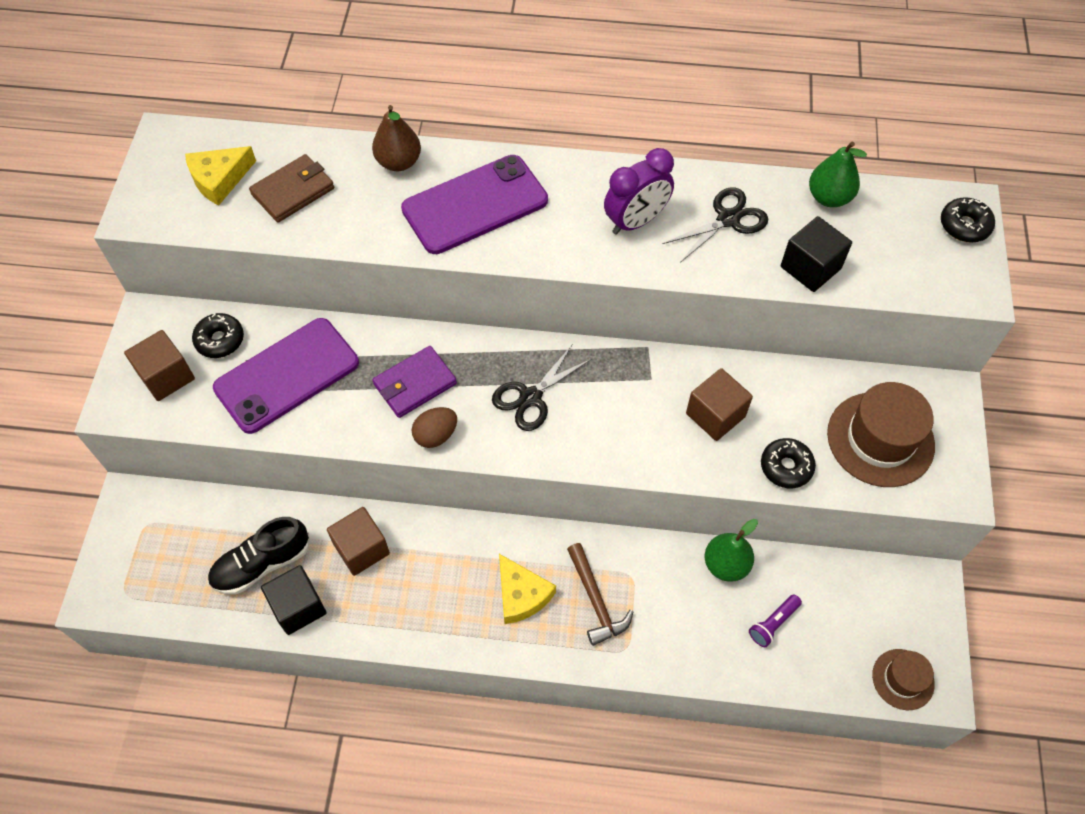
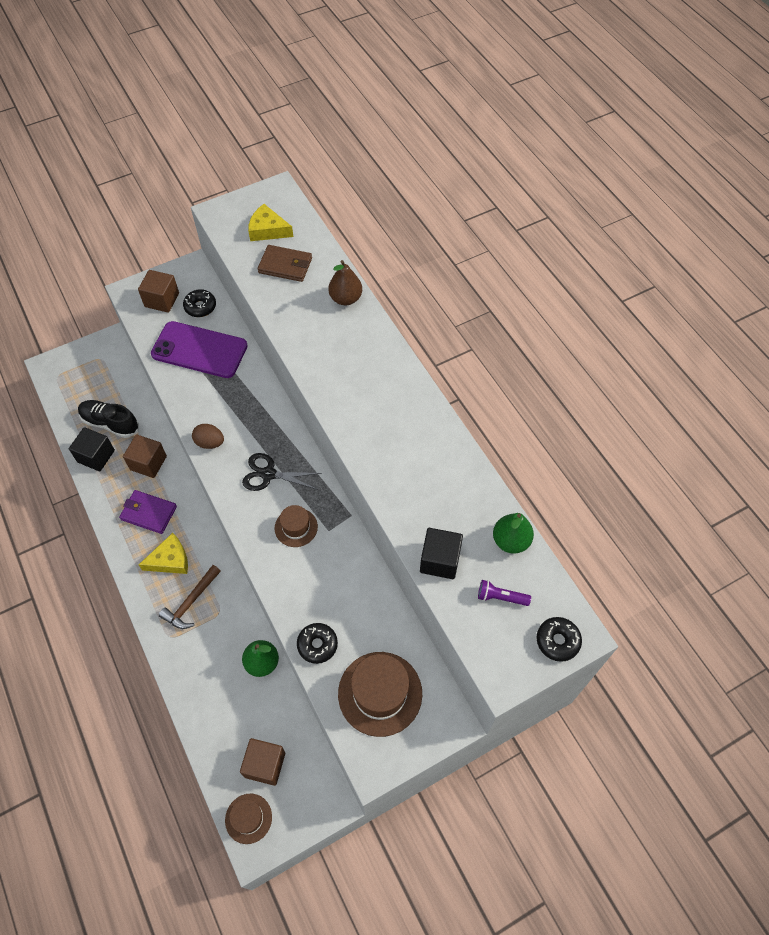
camera: 55 degrees right, 0 degrees up
purple wallet [373,346,457,418] -> purple wallet moved to [119,490,177,534]
purple phone [401,155,548,254] -> none
yellow cheese [499,554,556,624] -> yellow cheese turned 135 degrees counterclockwise [139,533,188,574]
purple clock [604,148,674,235] -> none
black scissors [663,187,768,263] -> none
brown cube [686,368,753,441] -> brown cube moved to [240,738,285,786]
purple flashlight [749,594,802,647] -> purple flashlight moved to [478,580,531,606]
none -> brown hat [275,505,318,547]

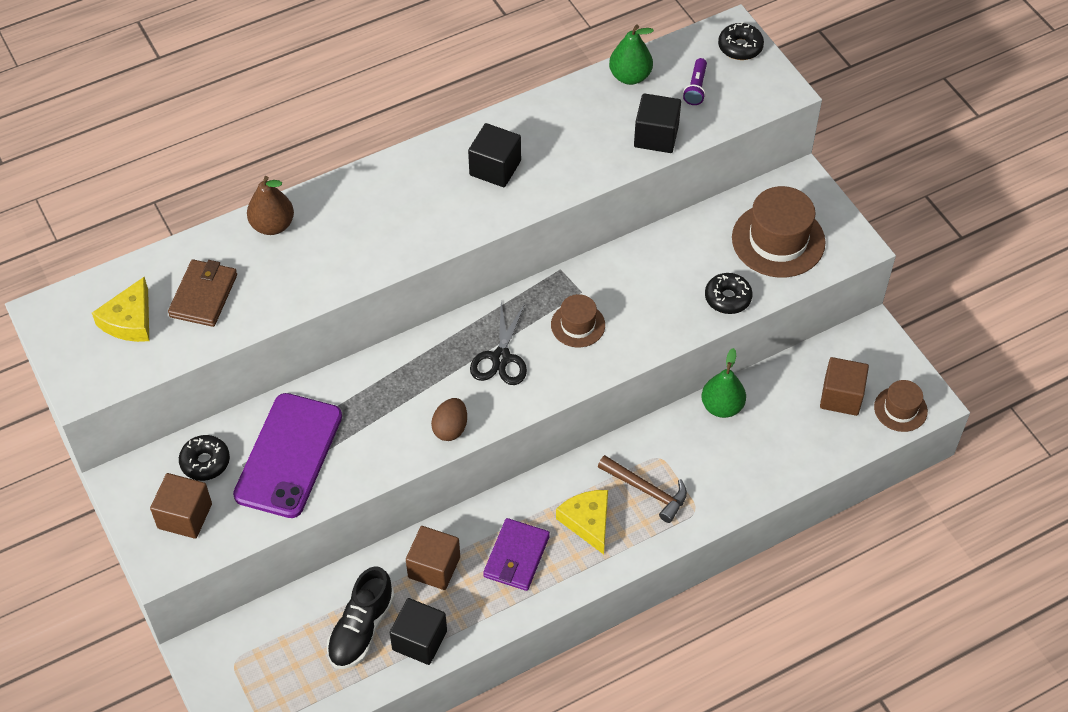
camera: 90 degrees left, 5 degrees down
none -> black cube [468,123,521,187]

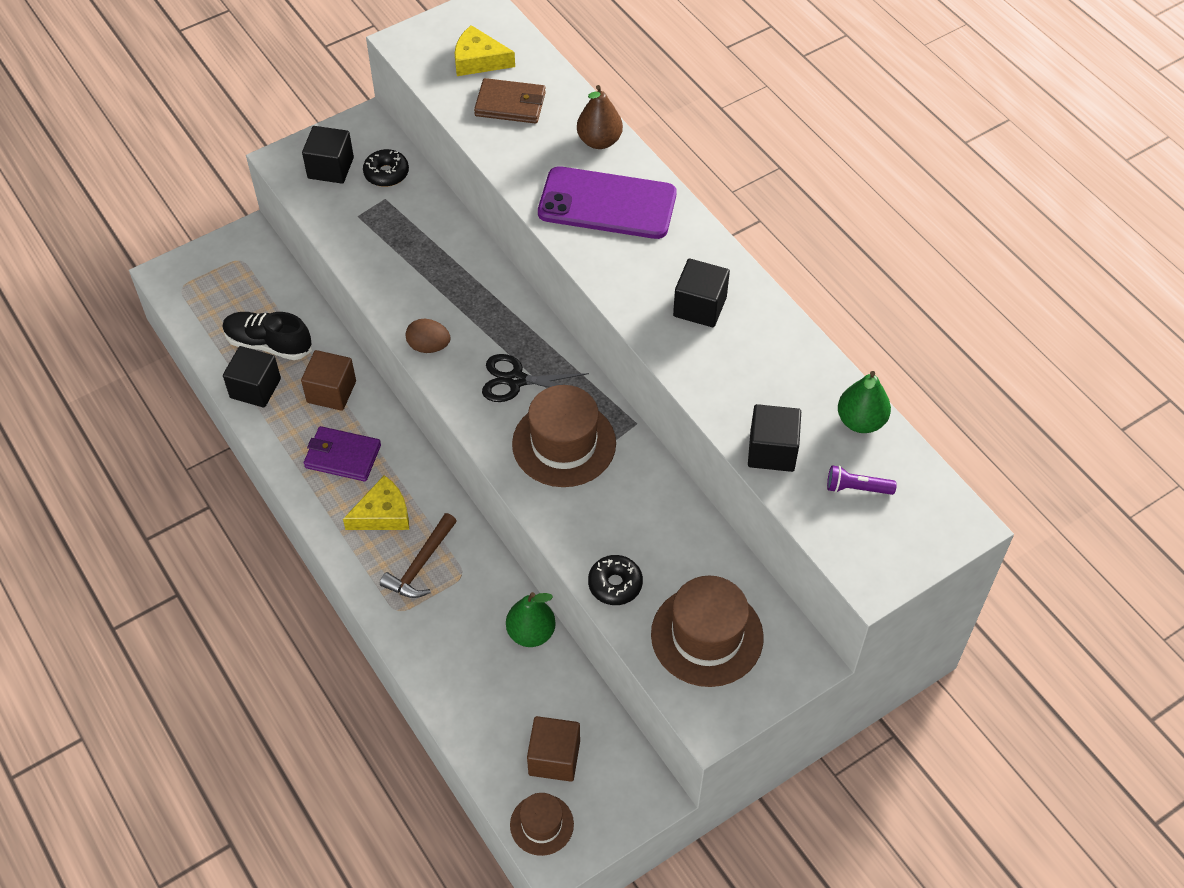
camera: 85 degrees right, 0 degrees up
brown cube [150,473,212,539] -> black cube [302,126,354,184]
purple phone [233,393,342,518] -> purple phone moved to [538,166,676,239]
brown hat [551,294,605,347] -> brown hat [512,385,616,487], size x1.77
black donut [718,22,764,60] -> none

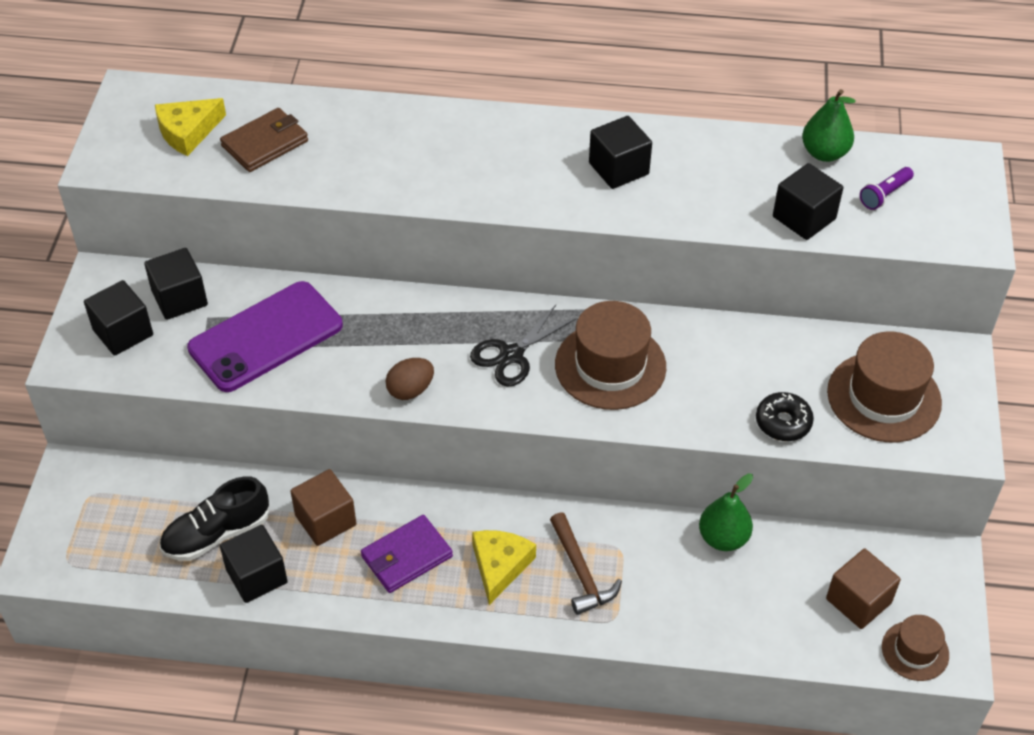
camera: 50 degrees left, 5 degrees down
black donut [363,149,409,187] -> black cube [144,248,208,320]
purple phone [538,166,676,239] -> purple phone moved to [187,281,343,392]
brown pear [577,85,623,149] -> none

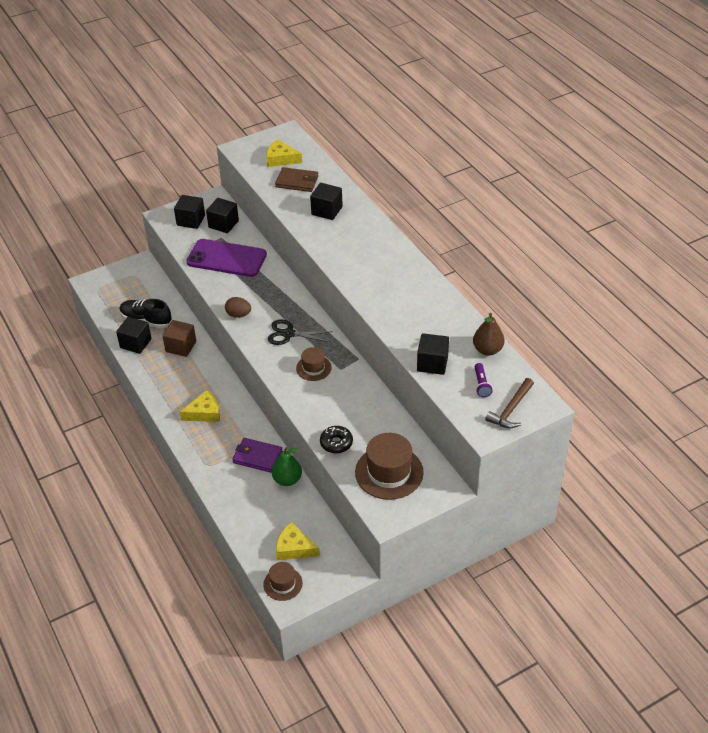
camera: 55 degrees right, 5 degrees down
purple wallet [361,515,453,593] -> purple wallet moved to [232,438,283,473]
brown hammer [550,512,622,615] -> brown hammer moved to [485,378,534,428]
brown hat [555,301,666,410] -> brown hat [296,347,332,381], size x0.57
black cube [589,116,652,189] -> black cube moved to [310,183,343,220]
green pear [802,89,856,162] -> brown pear [473,313,505,356]
brown cube [826,549,901,629] -> yellow cheese [276,522,320,560]
purple flashlight [860,167,914,210] -> purple flashlight turned 105 degrees counterclockwise [475,363,493,397]

